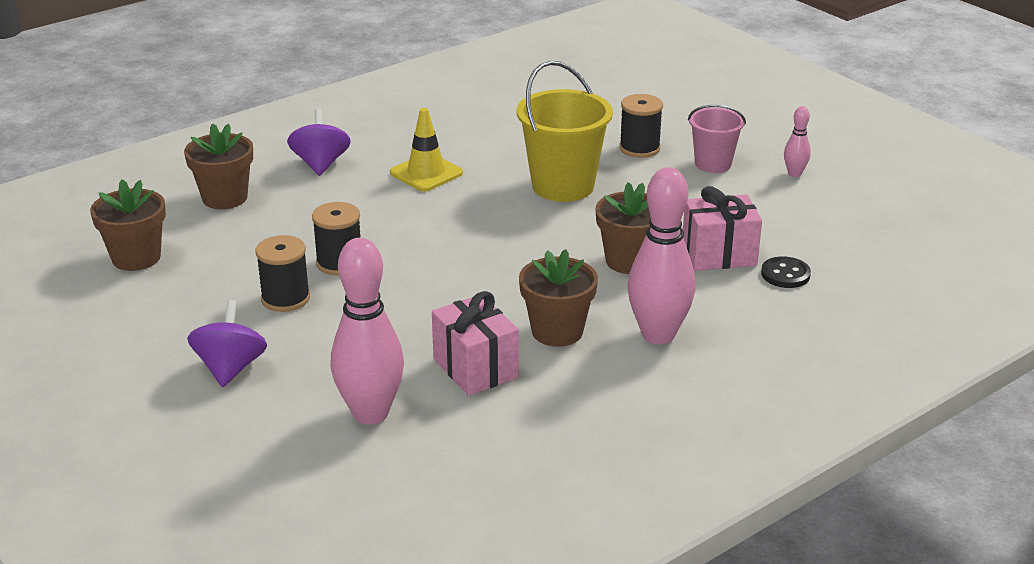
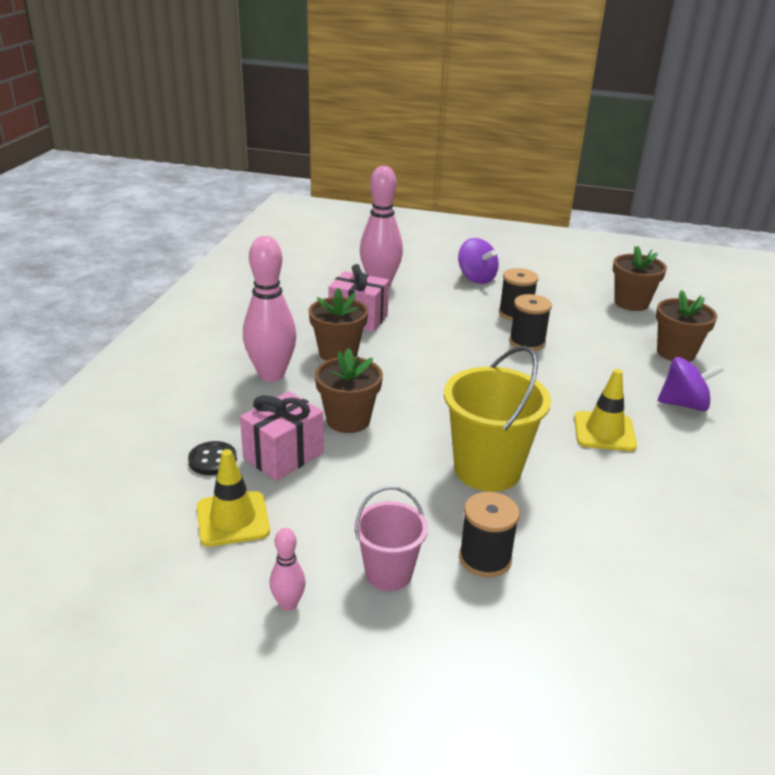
camera: 140 degrees right, 0 degrees up
purple spinning top [287,109,351,176] -> purple spinning top turned 45 degrees counterclockwise [658,357,724,411]
none -> yellow traffic cone [197,449,270,547]

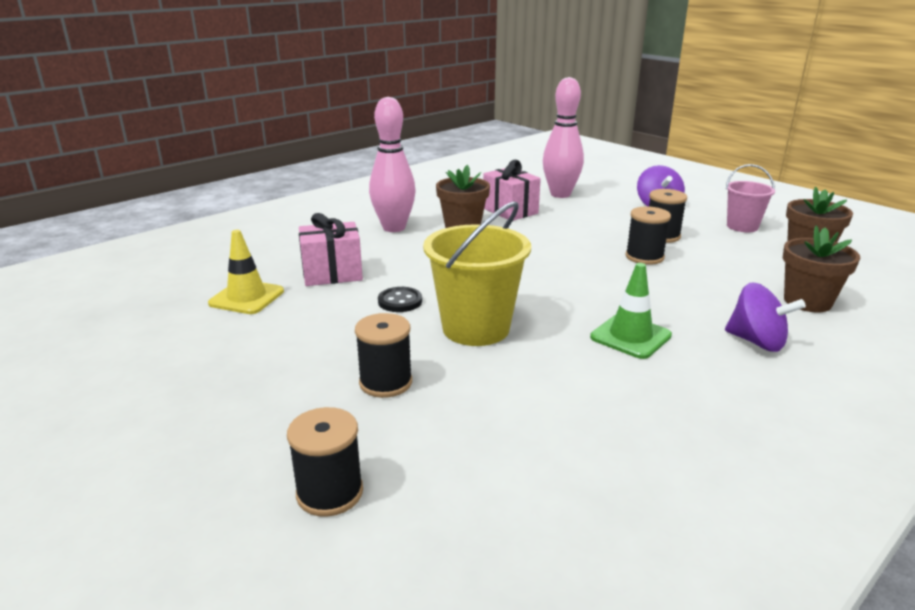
camera: 35 degrees right, 5 degrees down
black button [188,441,237,475] -> black button moved to [378,287,422,312]
pink bowling pin [269,528,306,611] -> none
brown flower pot [315,348,383,433] -> none
pink bucket [354,486,428,591] -> pink bucket moved to [726,164,775,232]
yellow traffic cone [574,369,637,451] -> green traffic cone [590,263,672,359]
none -> black spool [287,407,363,517]

